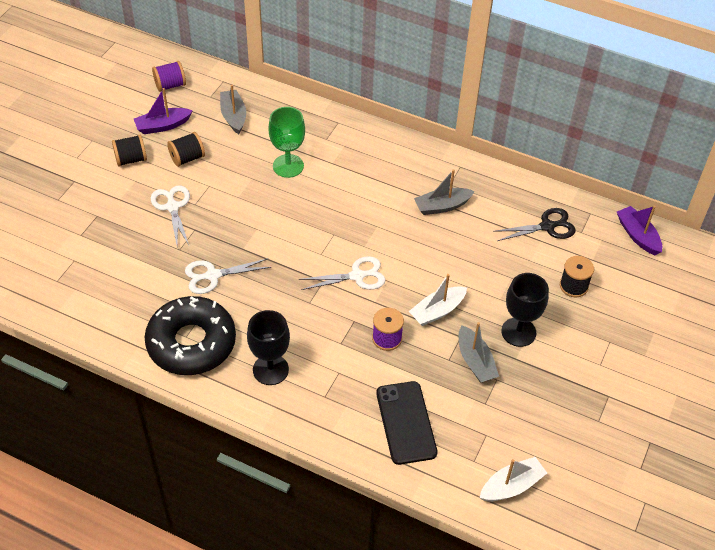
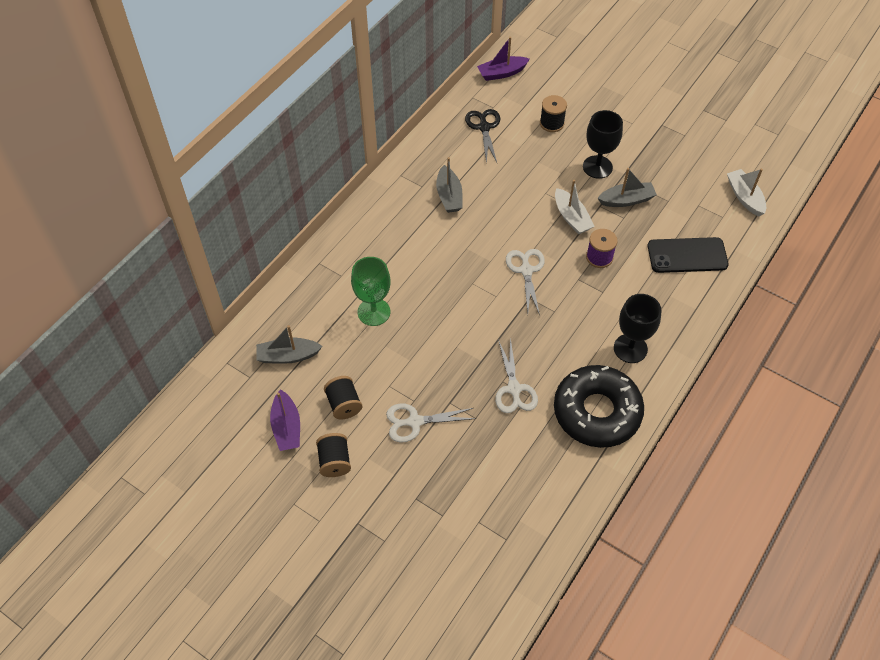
camera: 80 degrees left, 5 degrees up
purple spool [152,61,186,92] -> none

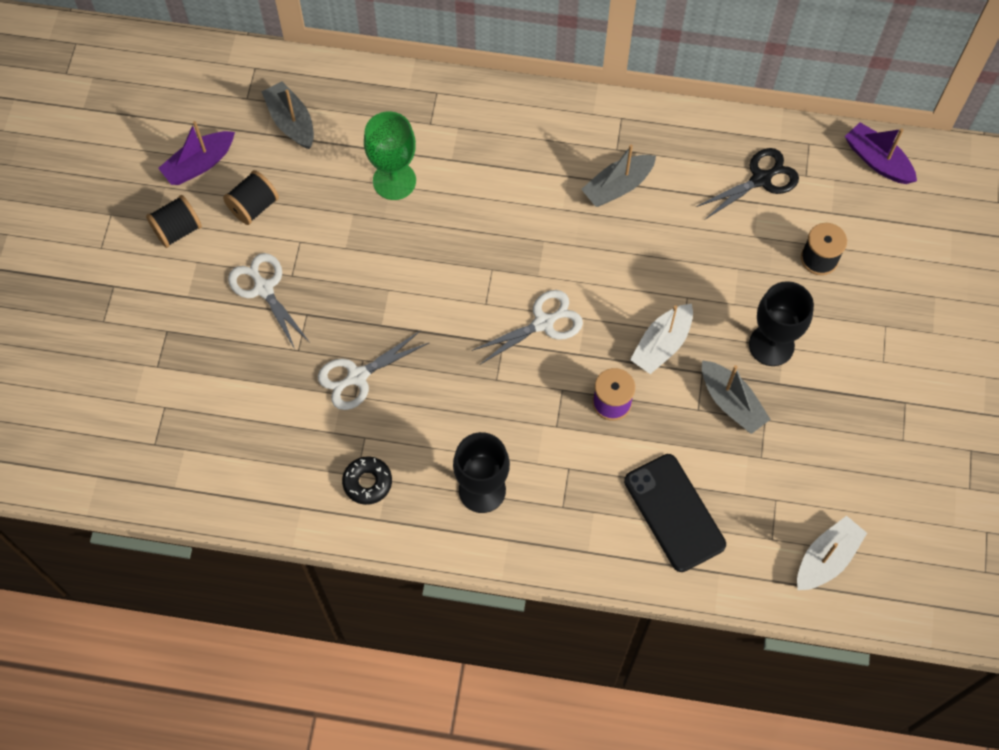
camera: 65 degrees right, 10 degrees up
black donut [554,365,644,448] -> black donut [342,456,392,505], size x0.42

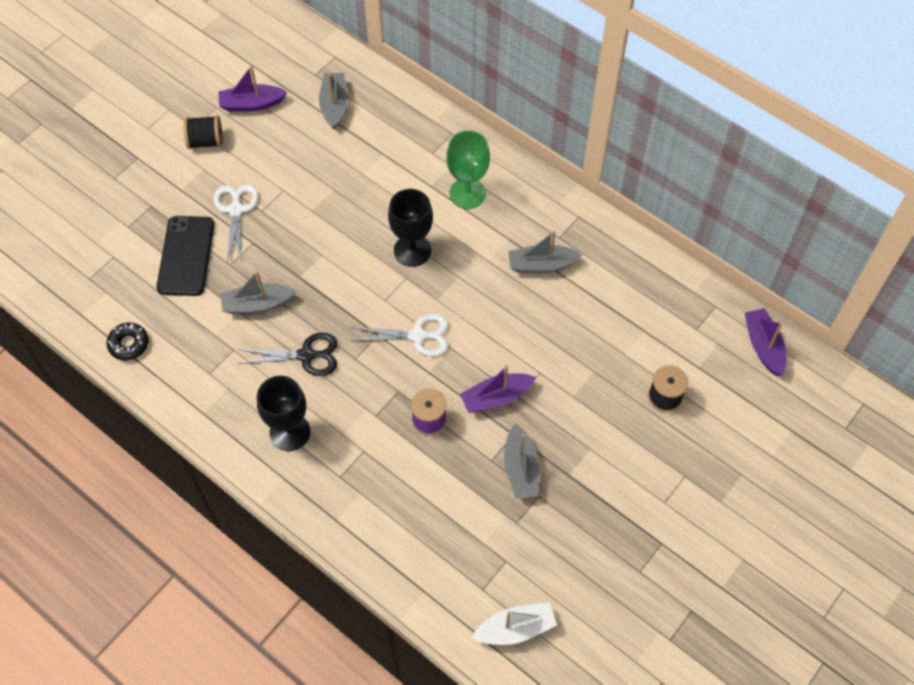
camera: 30 degrees right, 5 degrees down
black spool [223,170,279,225] -> none
white scissors [318,330,429,410] -> grey boat [221,271,296,314]
black donut [342,456,392,505] -> black donut moved to [106,323,149,360]
green goblet [364,112,416,200] -> green goblet moved to [446,130,490,209]
black phone [624,454,726,572] -> black phone moved to [156,216,215,296]
white boat [630,304,693,374] -> purple boat [460,365,536,413]
black scissors [696,148,799,219] -> black scissors moved to [238,333,337,376]
black goblet [749,281,814,366] -> black goblet moved to [388,189,433,267]

